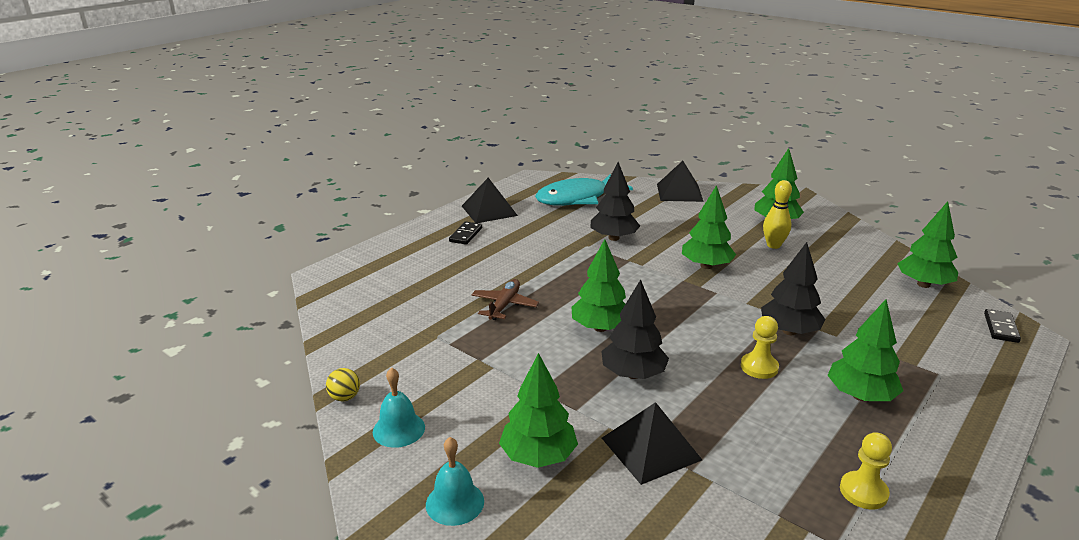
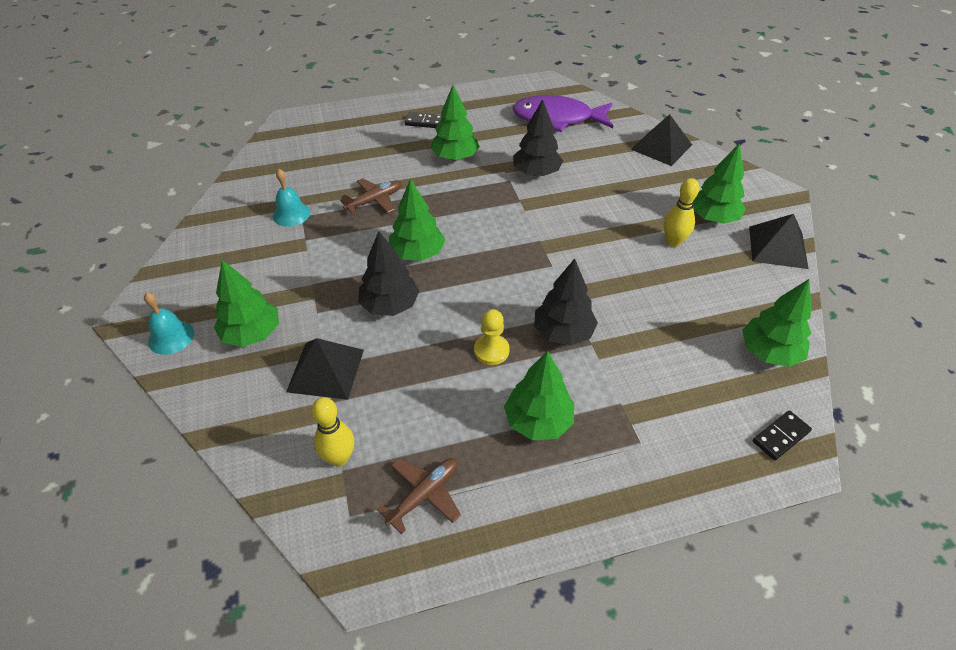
camera: 35 degrees right, 20 degrees up
yellow ball [326,368,360,401] -> none
turquoise bell [373,367,425,448] -> turquoise bell moved to [273,169,310,227]
black domino [449,222,482,245] -> black domino turned 45 degrees clockwise [405,112,443,128]
black pyramid [462,178,518,223] -> black pyramid moved to [749,214,809,269]
turquoise fish [535,174,633,206] -> purple fish [512,95,613,132]
green tree [682,185,736,269] -> green tree moved to [430,85,480,161]
yellow pawn [840,432,892,509] -> brown plane [377,458,461,534]
none -> yellow bowling pin [311,397,354,466]

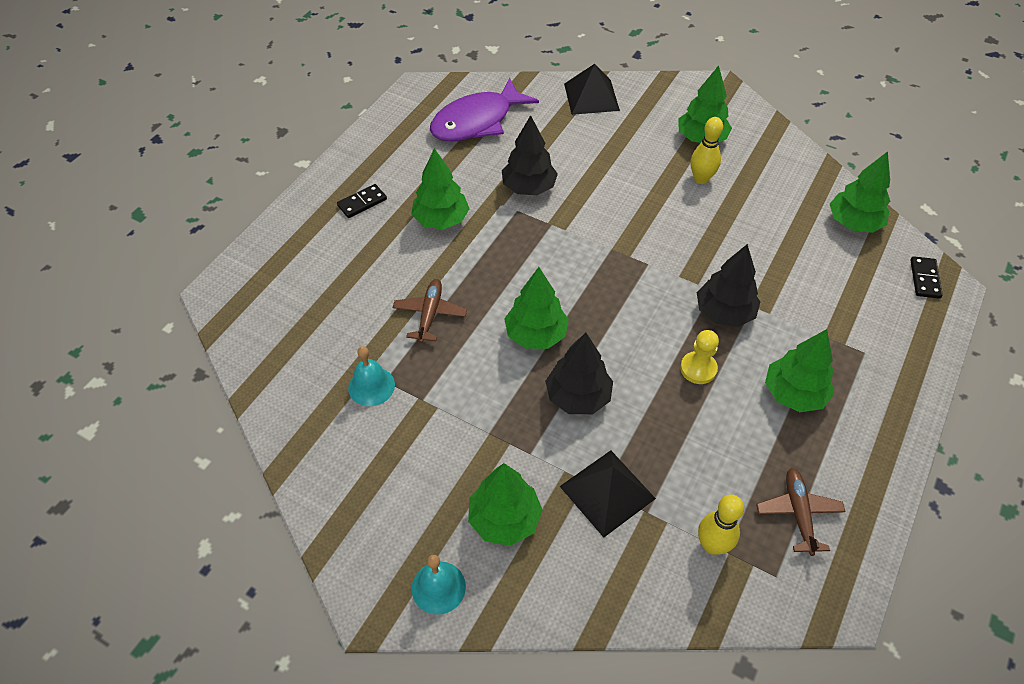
camera: 45 degrees left, 5 degrees up
black pyramid [749,214,809,269] -> none

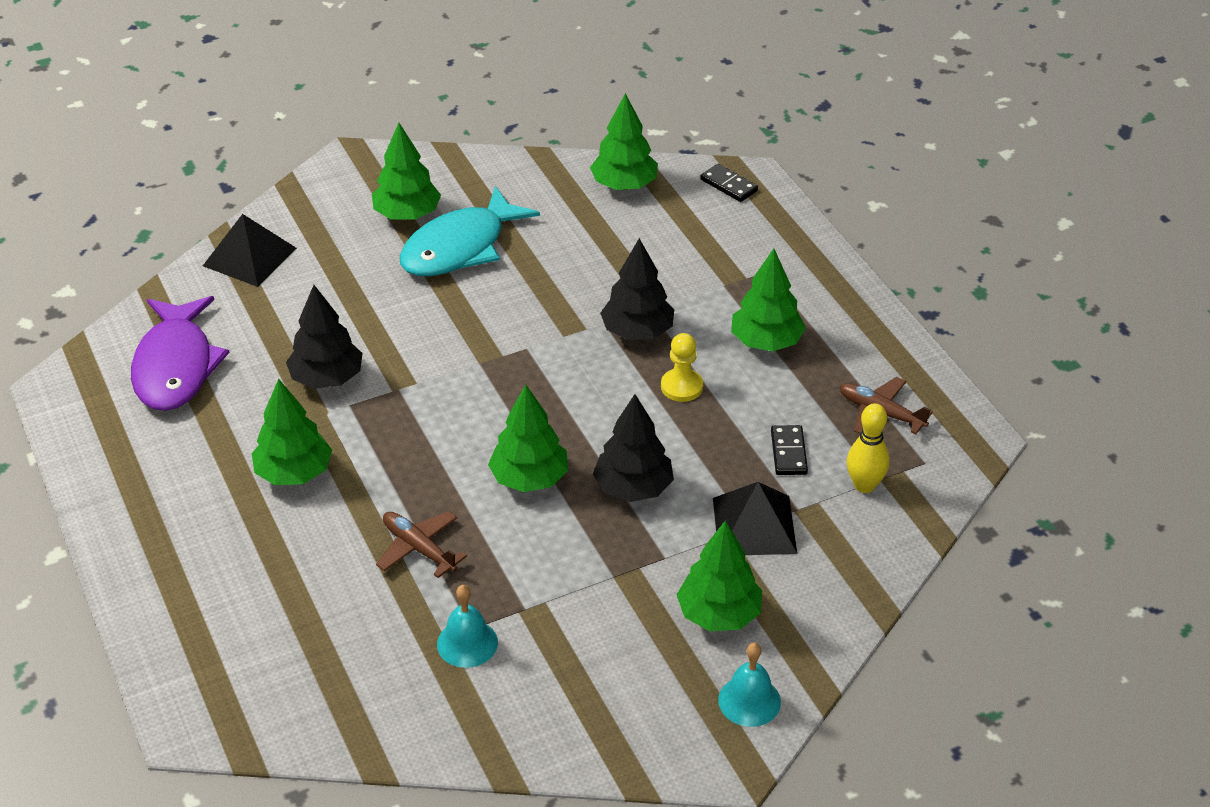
camera: 55 degrees left, 10 degrees down
black domino [337,184,387,218] -> black domino moved to [771,425,808,475]
yellow bowling pin [691,117,723,184] -> turquoise fish [400,186,540,276]

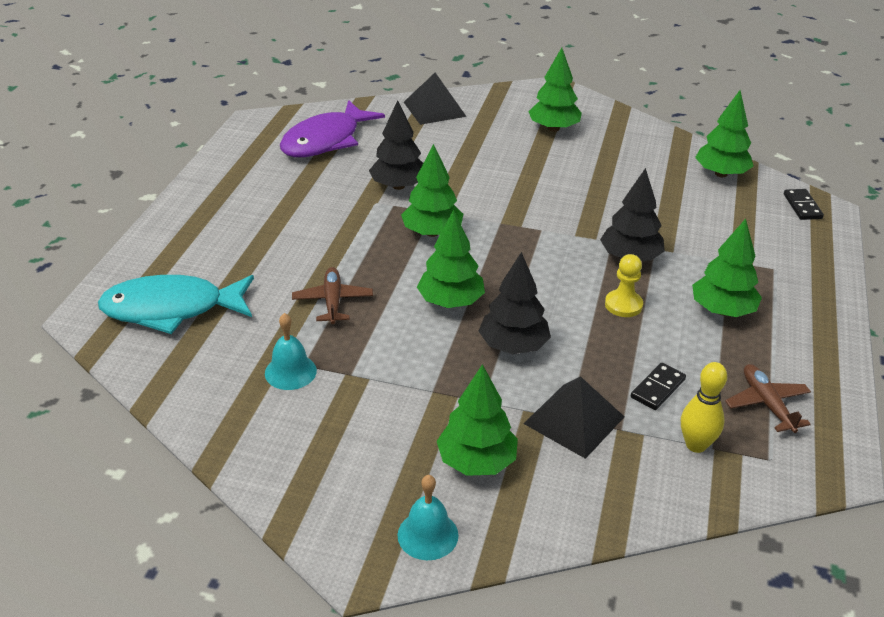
camera: 40 degrees right, 5 degrees down
green tree [252,379,332,485] -> green tree moved to [401,144,463,237]
turquoise fish [400,186,540,276] -> turquoise fish moved to [98,275,254,334]

